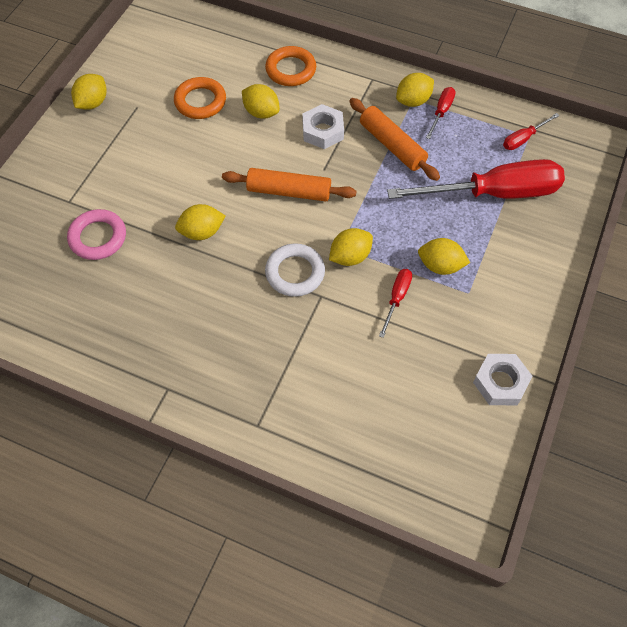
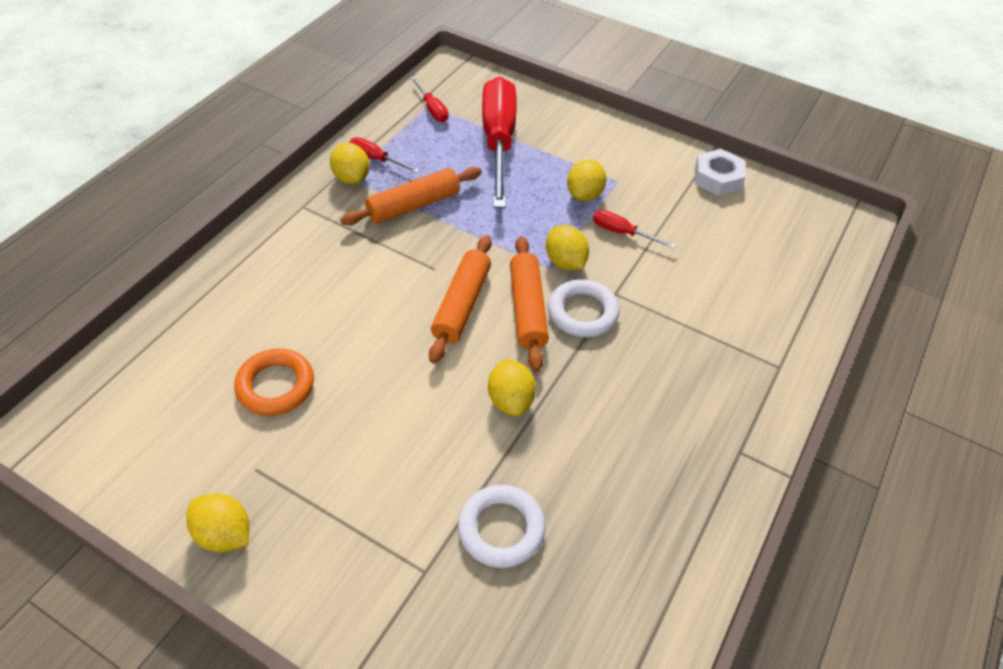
camera: 85 degrees left, 10 degrees down
pink ring [67,209,126,260] -> white ring [458,485,545,568]
yellow lemon [242,84,280,119] -> none
orange ring [265,46,316,86] -> none
white nut [302,104,344,149] -> none
none -> orange rolling pin [510,236,549,372]

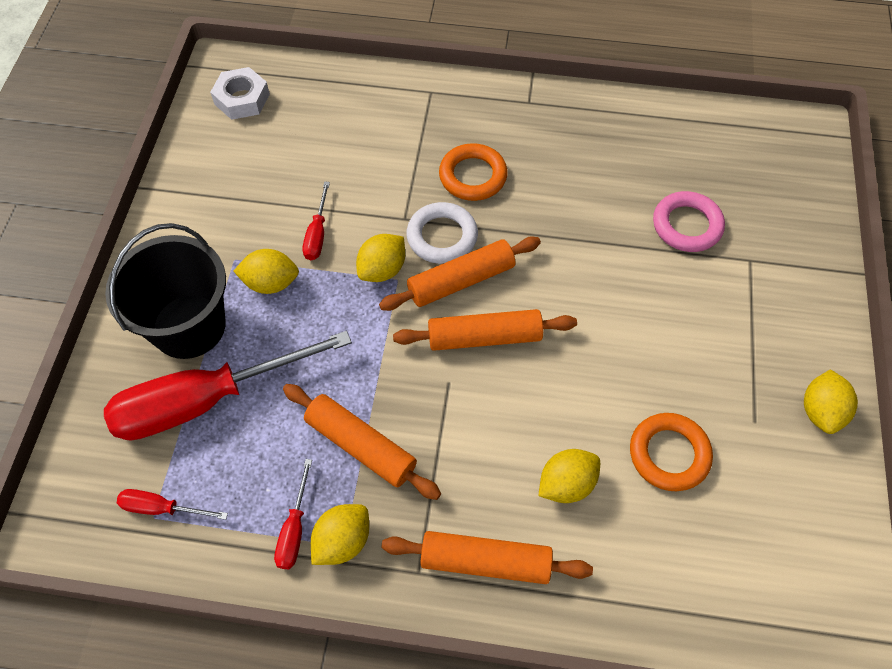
camera: 110 degrees left, 10 degrees up
red screwdriver [411,77,448,122] -> red screwdriver turned 120 degrees counterclockwise [117,489,228,520]
white ring [458,485,545,568] -> pink ring [653,191,725,252]
yellow lemon [488,359,536,416] -> yellow lemon moved to [538,449,600,503]
white nut [695,149,746,196] -> white nut moved to [210,67,270,120]
none -> black bucket [105,223,226,359]
none -> orange rolling pin [381,531,593,584]
none -> orange ring [439,143,508,201]

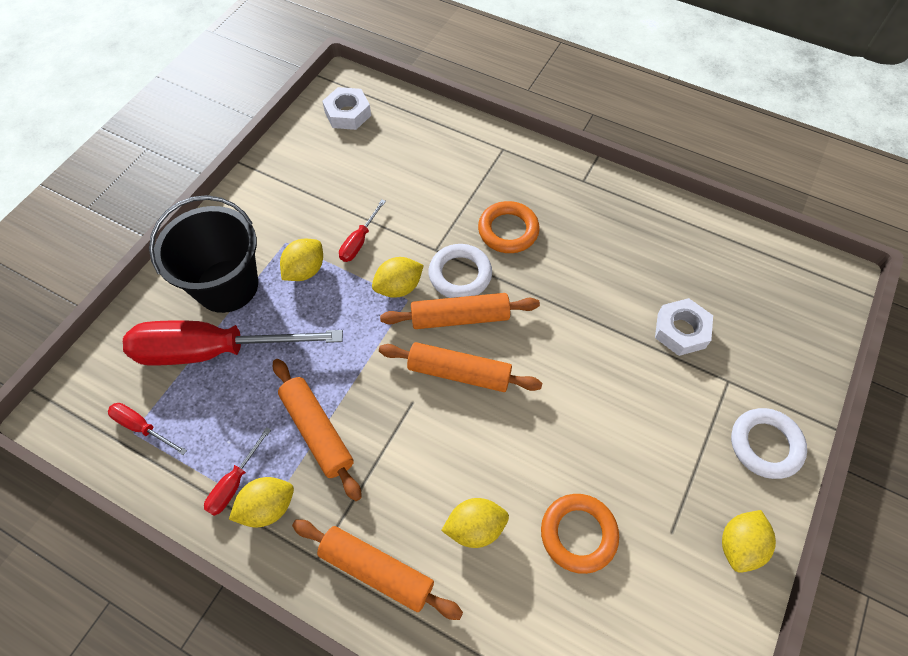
camera: 20 degrees right, 0 degrees up
yellow lemon [234,249,299,294] -> yellow lemon turned 75 degrees counterclockwise [280,239,323,281]
pink ring [653,191,725,252] -> white nut [655,298,713,356]
none -> white ring [731,408,807,479]

